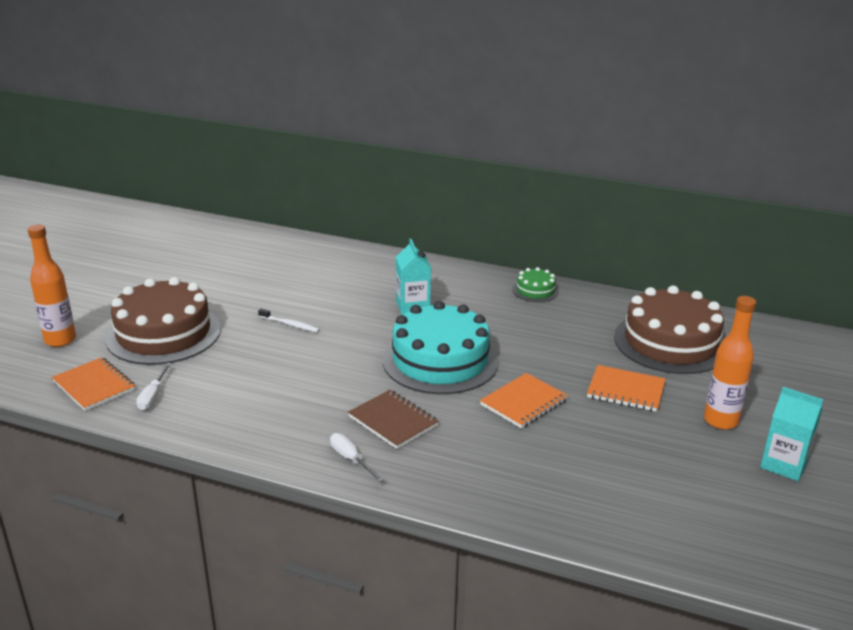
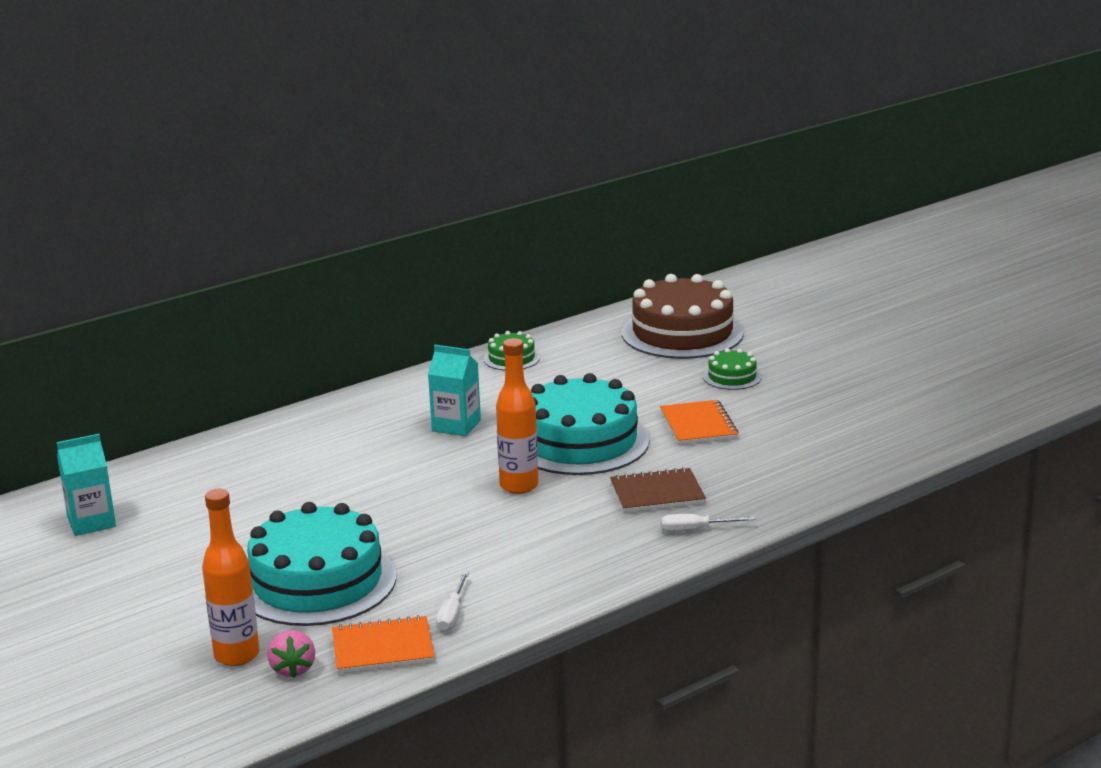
camera: 55 degrees left, 5 degrees down
brown cake [105,277,221,365] -> turquoise cake [247,502,396,626]
white screwdriver [136,363,171,410] -> white screwdriver turned 60 degrees clockwise [436,572,469,631]
white toothbrush [258,309,320,332] -> none
orange notebook [587,365,666,412] -> green cake [703,348,762,390]
orange bottle [704,296,756,430] -> orange bottle moved to [496,338,538,494]
turquoise carton [760,387,823,481] -> turquoise carton moved to [57,434,116,536]
none -> pink strawberry [267,630,315,678]

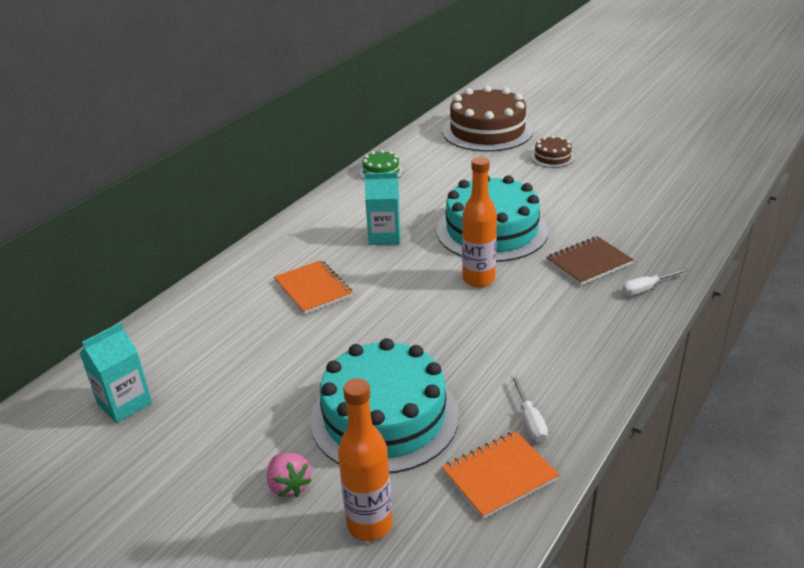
camera: 20 degrees left, 10 degrees up
pink strawberry [267,630,315,678] -> pink strawberry moved to [267,453,312,497]
orange notebook [660,400,739,445] -> orange notebook moved to [274,260,353,315]
green cake [703,348,762,390] -> brown cake [531,135,575,168]

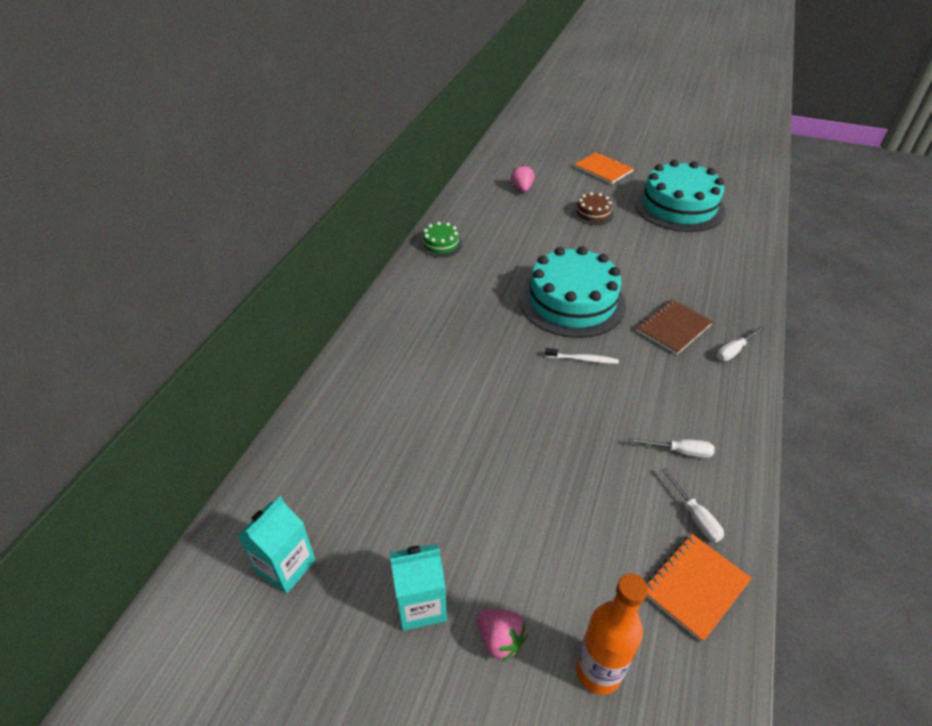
camera: 15 degrees left, 10 degrees up
orange notebook [274,260,353,315] -> orange notebook moved to [574,152,634,184]
turquoise cake [310,338,459,473] -> turquoise cake moved to [634,160,725,232]
turquoise carton [365,172,401,245] -> turquoise carton moved to [390,544,447,631]
brown cake [442,85,533,152] -> pink strawberry [511,165,534,192]
orange bottle [462,157,497,287] -> white toothbrush [545,348,619,364]
none -> white screwdriver [629,438,715,458]

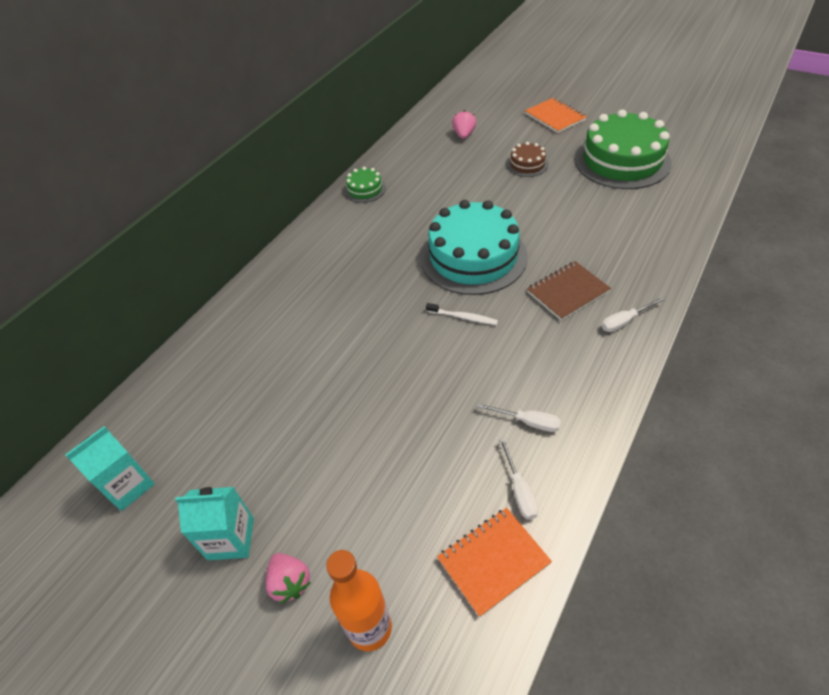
camera: 15 degrees right, 5 degrees up
turquoise cake [634,160,725,232] -> green cake [574,110,672,189]

